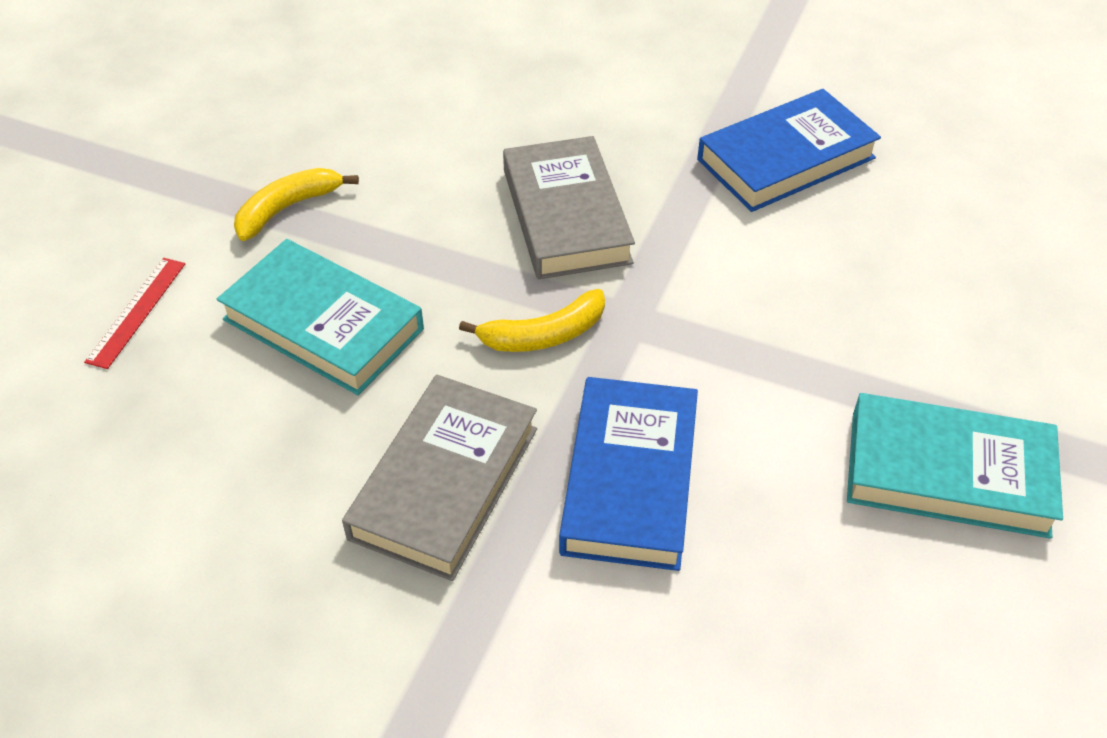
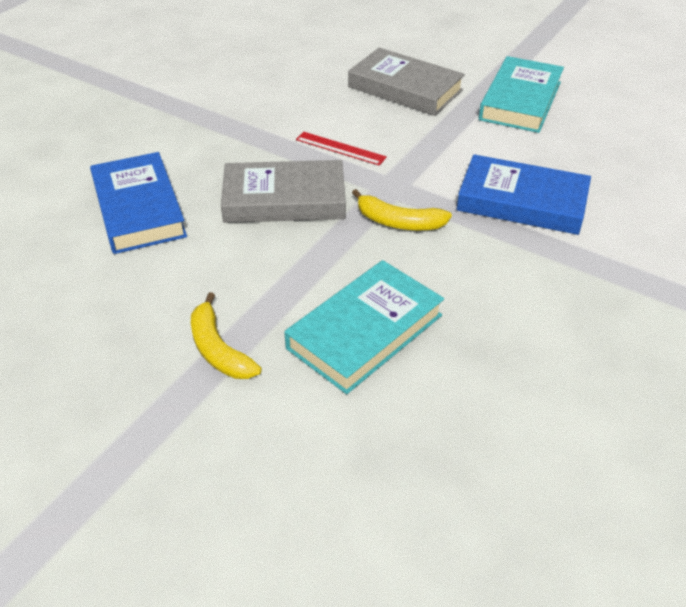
camera: 80 degrees left, 5 degrees down
red ruler [84,258,185,369] -> red ruler moved to [296,132,387,166]
grey book [342,375,537,581] -> grey book moved to [348,48,465,116]
yellow banana [459,289,605,352] -> yellow banana turned 120 degrees clockwise [352,189,452,230]
blue book [697,89,881,212] -> blue book moved to [90,152,187,254]

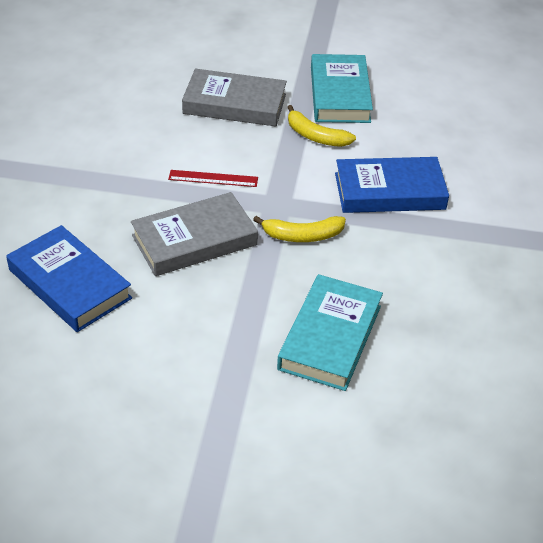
camera: 25 degrees left, 0 degrees up
yellow banana [191,292,262,379] -> yellow banana moved to [287,105,356,147]

